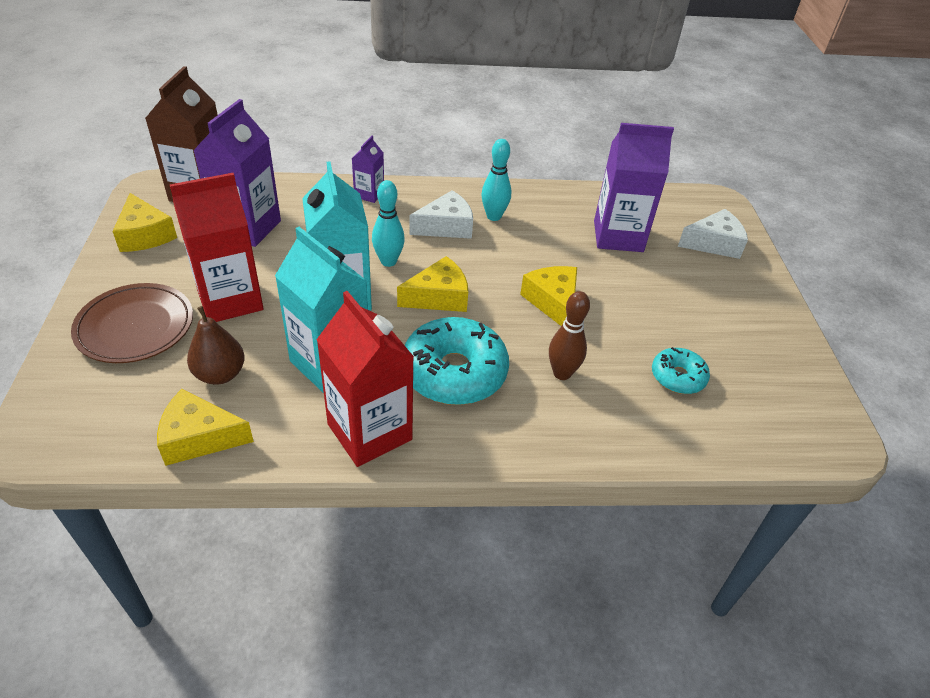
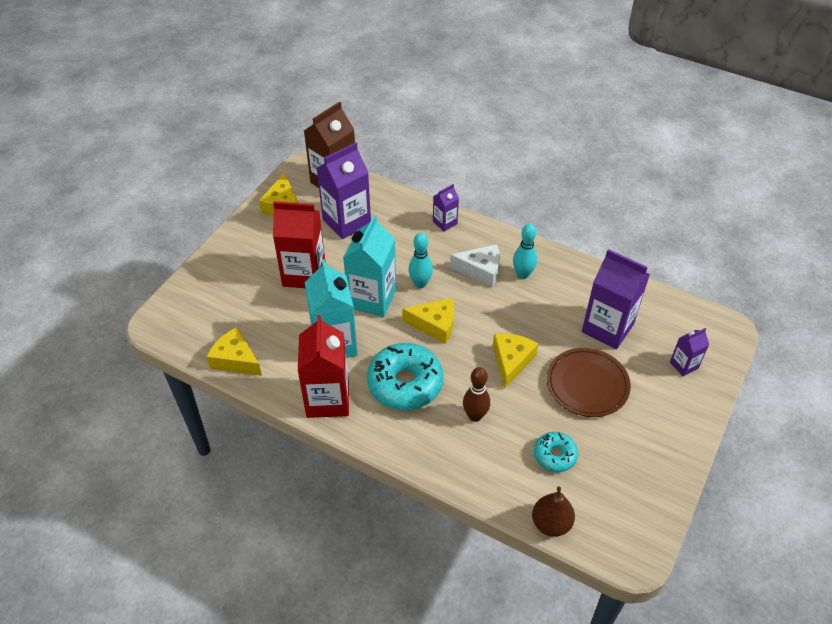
camera: 35 degrees right, 5 degrees up
brown plate [71,283,193,363] -> brown plate moved to [547,348,631,417]
brown pear [187,306,245,385] -> brown pear moved to [532,487,575,537]
white cheese [678,209,748,259] -> purple carton [670,328,709,376]

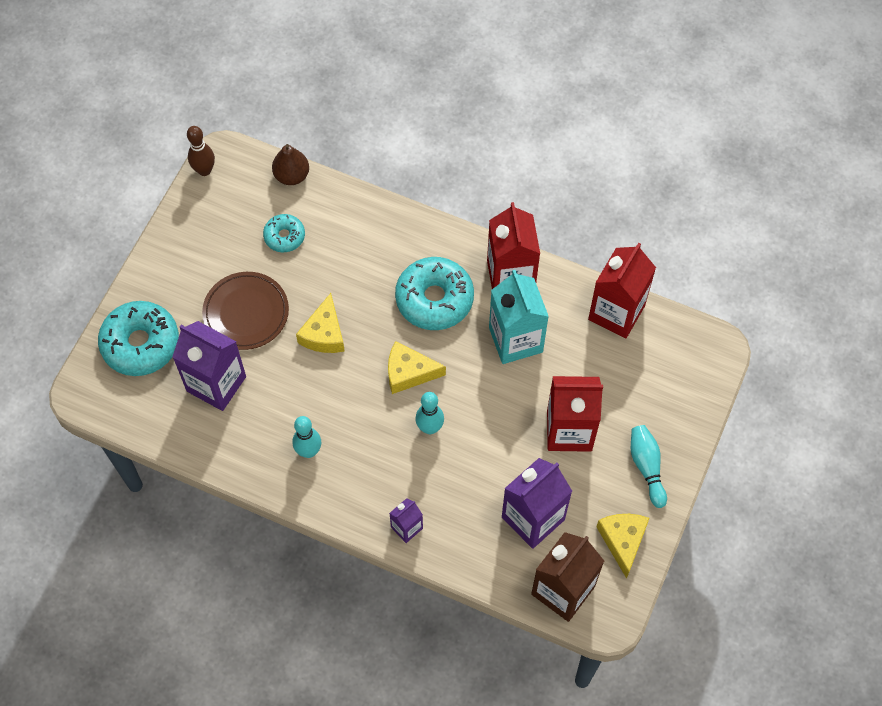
camera: 175 degrees right, 15 degrees up
yellow cheese [207,327,262,376] -> red carton [588,242,656,339]
turquoise carton [343,215,396,317] -> none
white cheese [450,244,500,287] -> none
brown bowling pin [463,367,490,422] -> brown bowling pin moved to [187,126,215,176]
purple carton [670,328,709,376] -> turquoise donut [98,301,179,376]
none -> turquoise bowling pin [631,425,667,508]

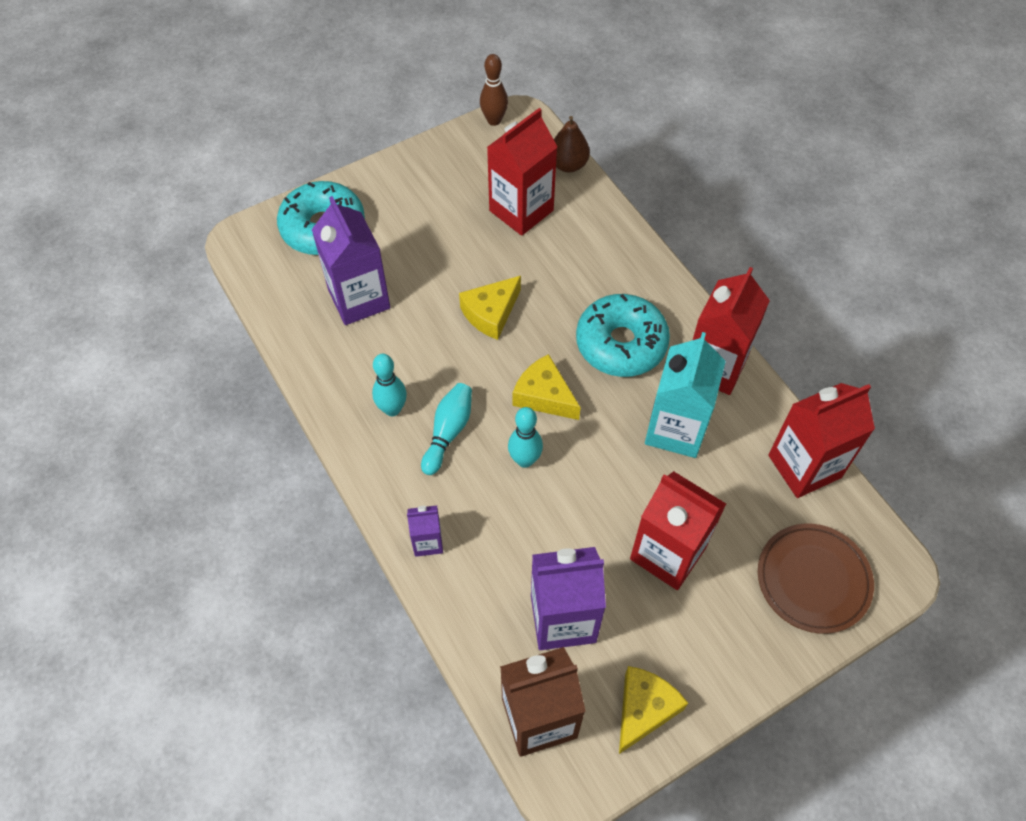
camera: 35 degrees right, 5 degrees down
brown plate [202,272,289,350] -> brown plate moved to [758,523,874,634]
turquoise donut [263,214,305,252] -> red carton [487,108,557,236]
turquoise bowling pin [631,425,667,508] -> turquoise bowling pin moved to [421,383,472,475]

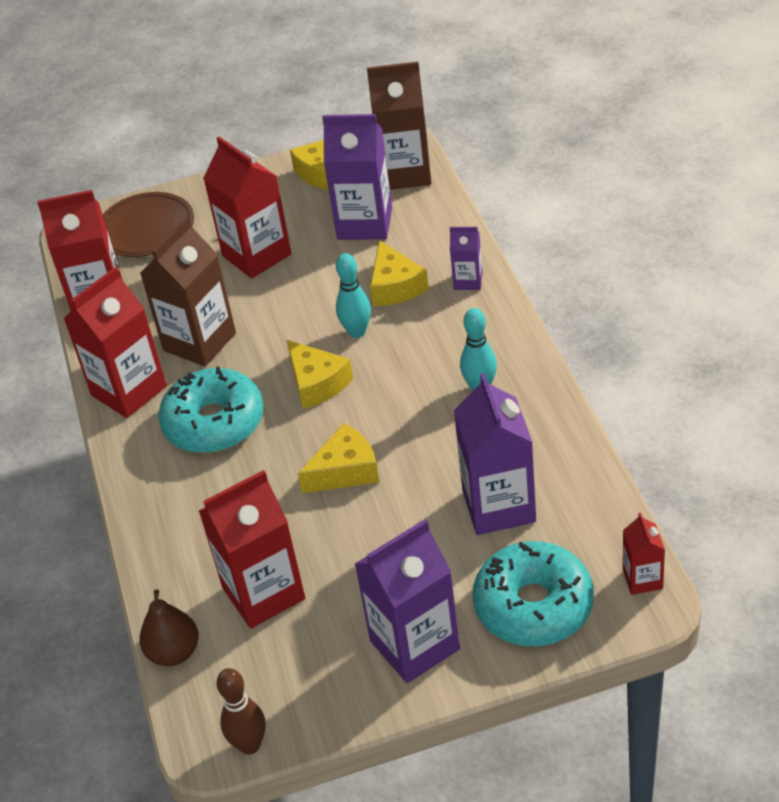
camera: 160 degrees left, 15 degrees down
turquoise bowling pin [421,383,472,475] -> none
turquoise carton [645,332,726,458] -> brown carton [140,217,236,366]
none -> purple carton [355,519,460,683]
none -> yellow cheese [370,240,429,306]
none -> red carton [623,512,665,595]

